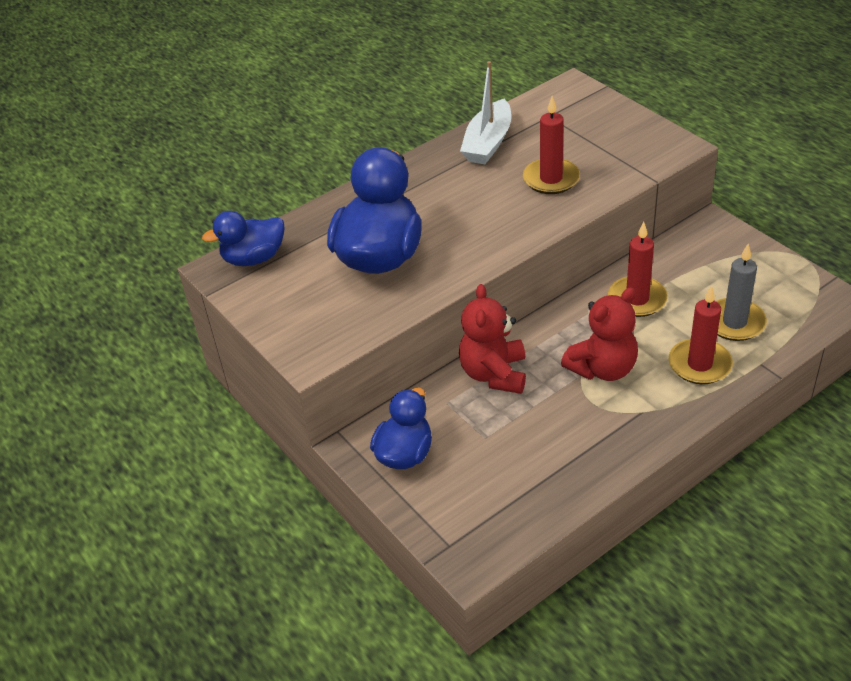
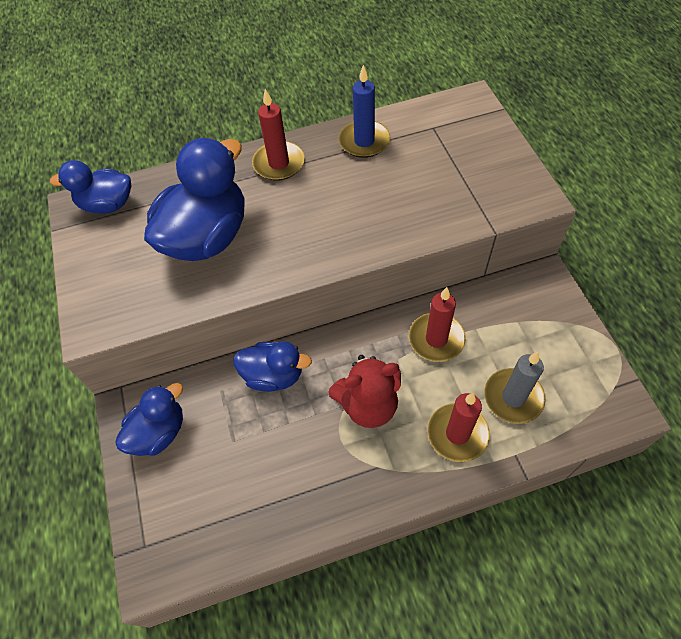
camera: 20 degrees right, 15 degrees up
red teddy bear [459,284,526,394] -> blue duck [233,341,312,392]
white boat [460,61,511,164] -> blue candle [339,65,390,158]
red candle [523,96,580,194] -> red candle moved to [252,89,305,180]

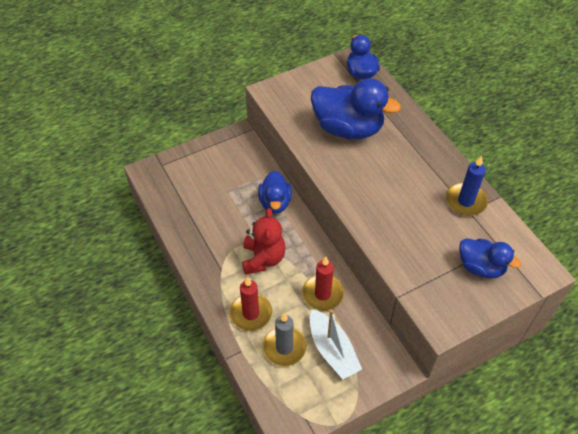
camera: 75 degrees right, 5 degrees down
blue duck [115,383,183,456] -> blue duck moved to [459,239,521,278]
red candle [252,89,305,180] -> none
red teddy bear [328,355,401,428] -> red teddy bear turned 150 degrees counterclockwise [242,208,286,275]
none -> white boat [310,309,362,379]

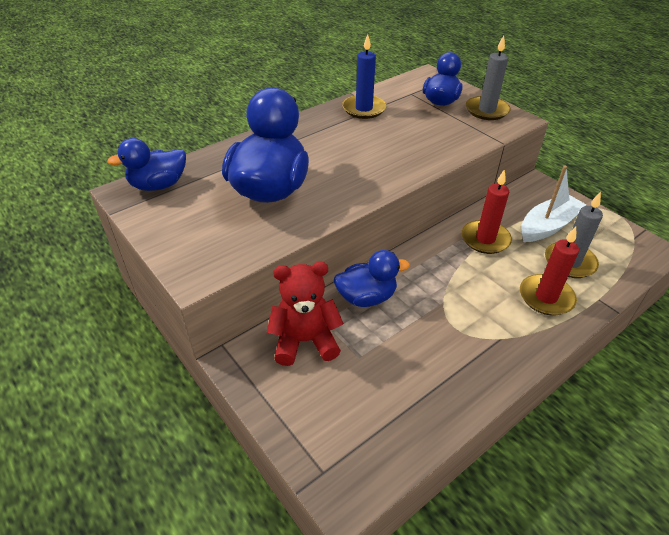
camera: 100 degrees left, 10 degrees down
red teddy bear [242,208,286,275] -> red teddy bear moved to [267,262,344,366]
none -> grey candle [466,35,511,120]

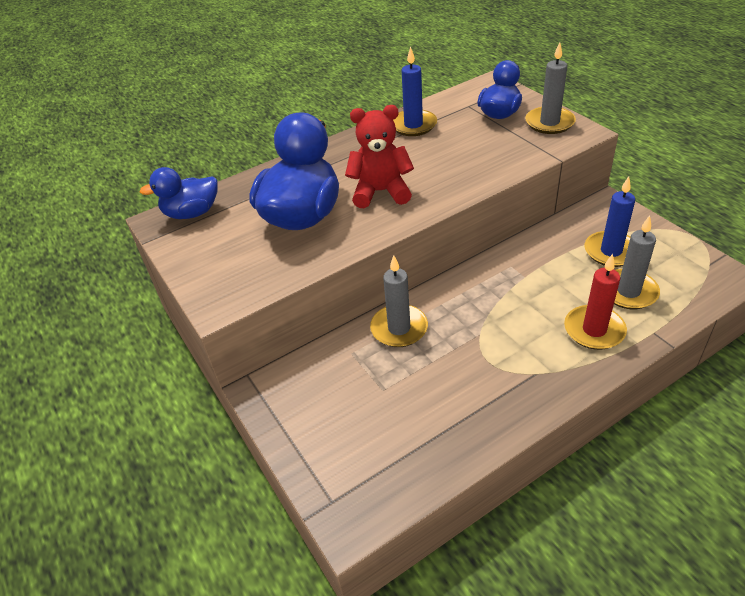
camera: 10 degrees right, 0 degrees up
red teddy bear [267,262,344,366] -> red teddy bear moved to [345,105,414,208]
blue duck [334,250,410,307] -> grey candle [370,255,428,347]
red candle [462,169,512,254] -> none
white boat [521,166,587,242] -> blue candle [585,176,635,267]

